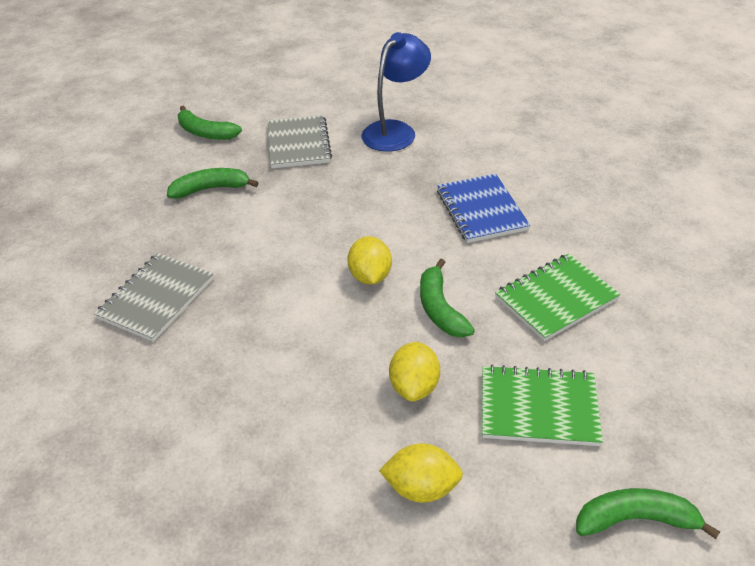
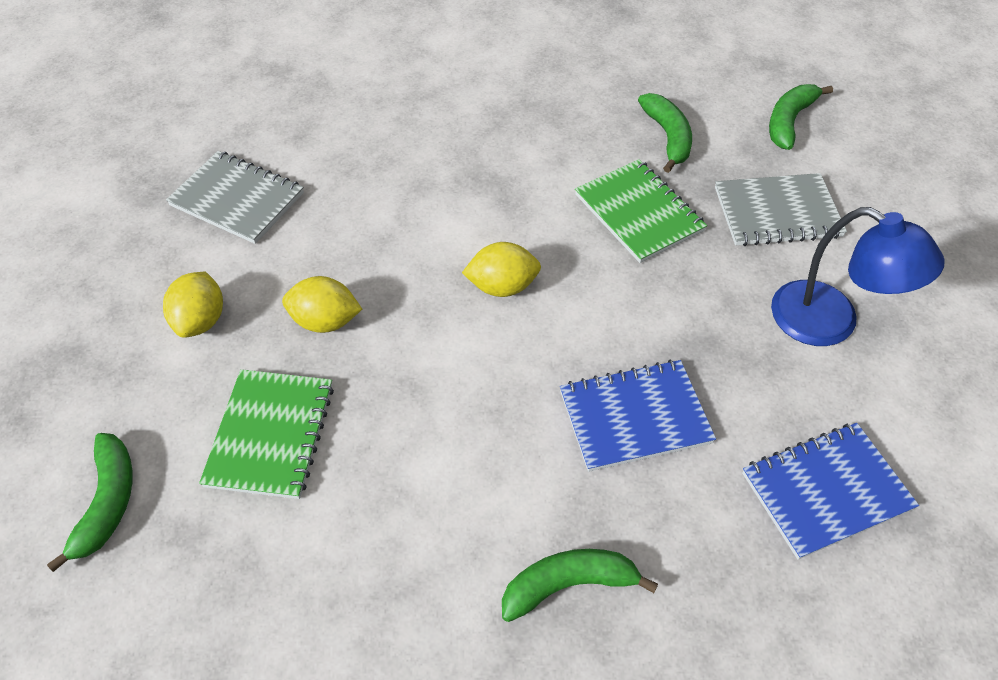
camera: 90 degrees right, 10 degrees up
grey notebook [94,253,214,342] -> grey notebook moved to [166,151,304,244]
green banana [420,259,475,338] -> green banana moved to [502,549,658,622]
green notebook [495,254,621,341] -> green notebook moved to [575,159,707,263]
none -> blue notebook [742,423,919,560]

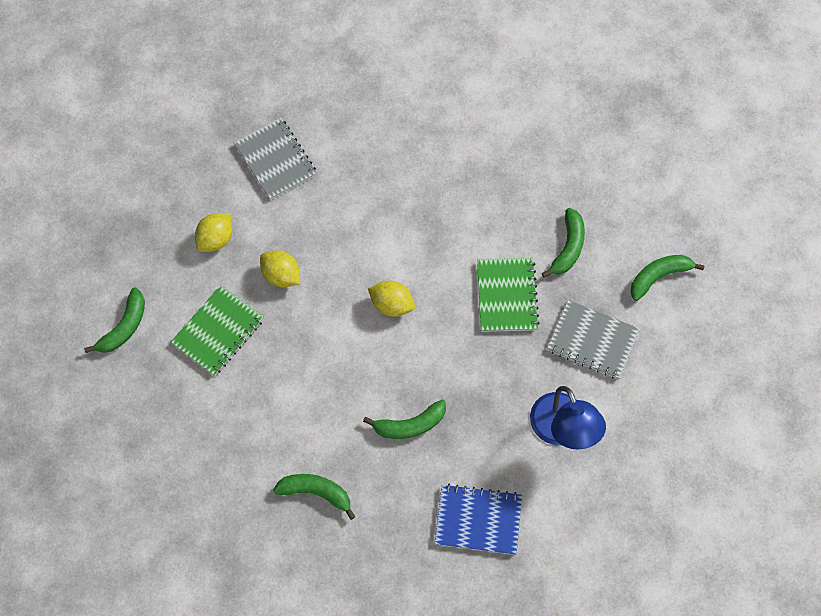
camera: 30 degrees right, 15 degrees up
blue notebook [560,360,716,472] -> green banana [363,400,446,439]

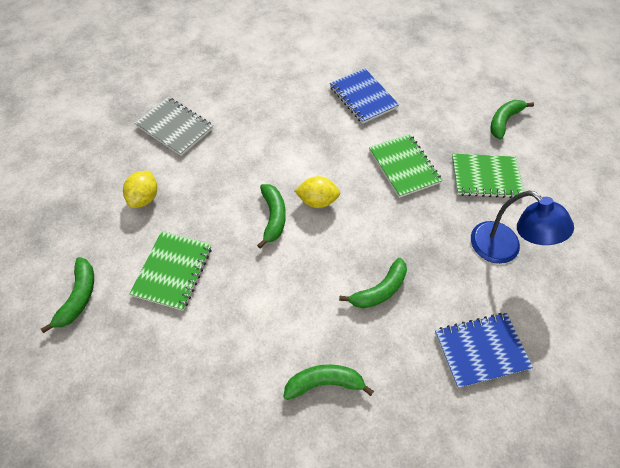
camera: 25 degrees left, 10 degrees down
yellow lemon [260,250,300,287] -> none
green banana [542,208,585,278] -> green banana moved to [257,184,286,249]
grey notebook [547,300,640,380] -> green notebook [452,154,524,198]
none -> blue notebook [330,69,399,124]

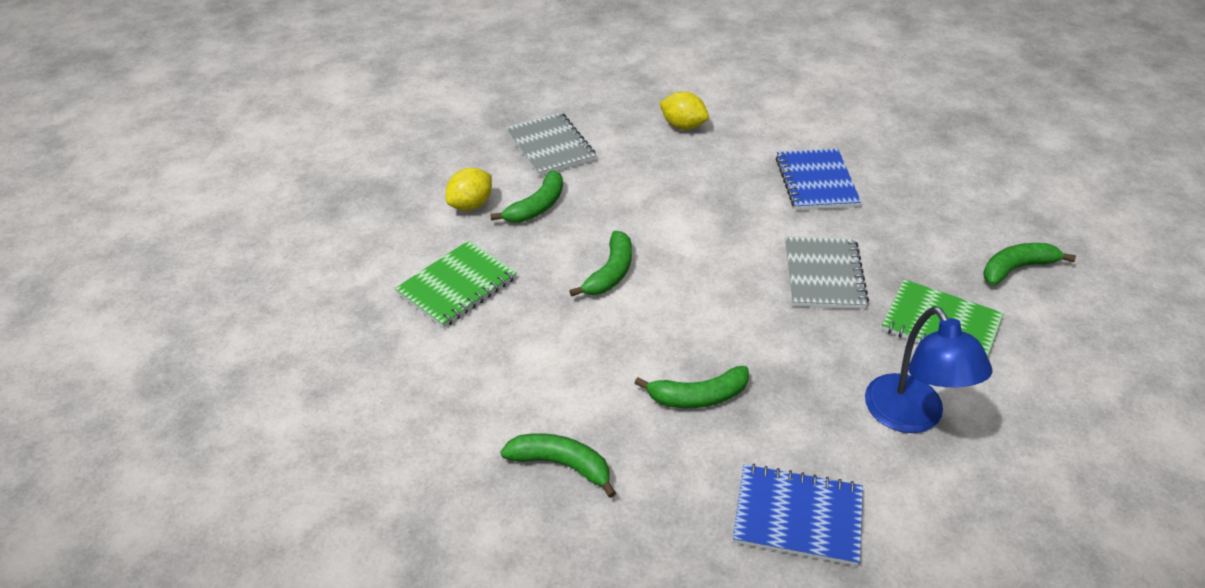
camera: 30 degrees right, 15 degrees down
green banana [41,257,94,333] -> green banana moved to [490,170,563,223]
yellow lemon [295,176,340,208] -> yellow lemon moved to [659,91,709,130]
green notebook [369,134,442,198] -> grey notebook [785,236,869,309]

